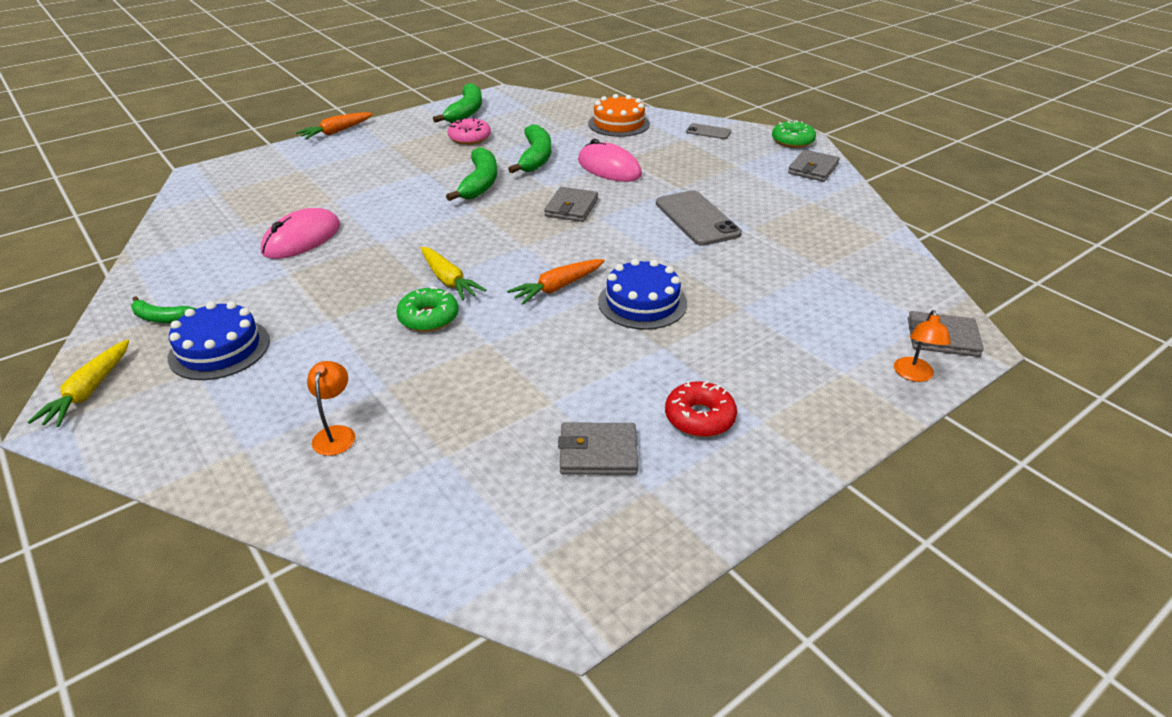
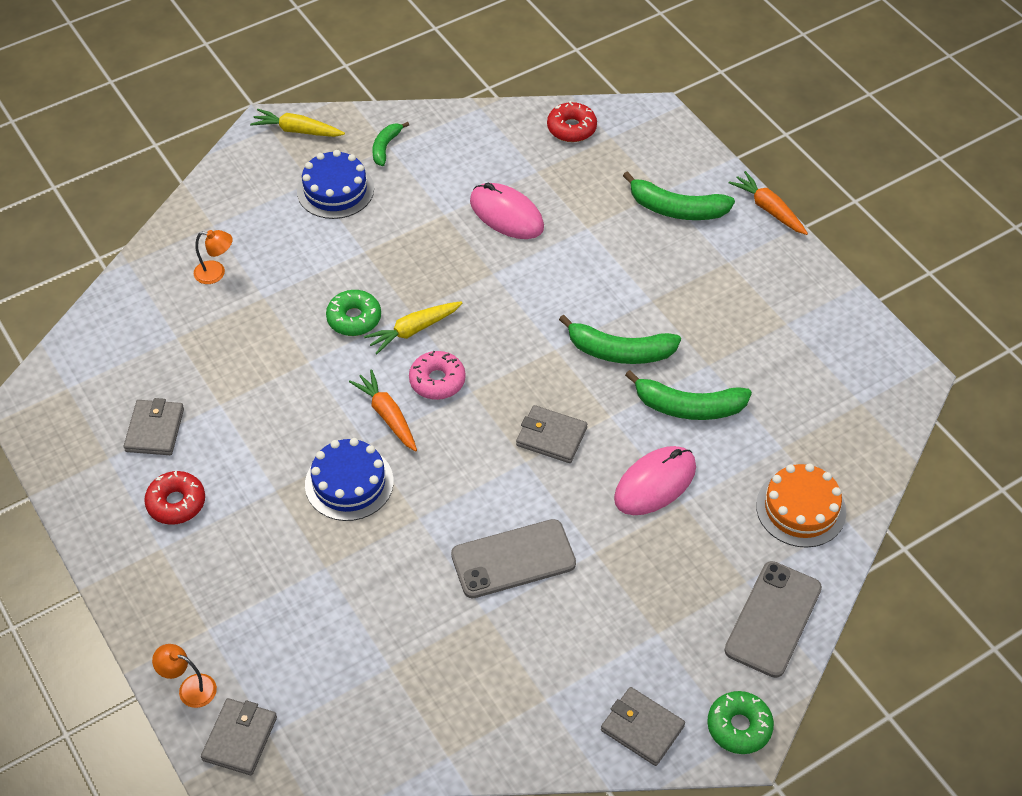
camera: 95 degrees right, 15 degrees up
green banana [433,83,482,123] -> green banana moved to [623,171,735,220]
pink donut [448,118,491,145] -> pink donut moved to [409,351,466,400]
grey phone [686,123,731,139] -> grey phone [724,561,822,678], size x1.89
none -> red donut [547,101,597,142]

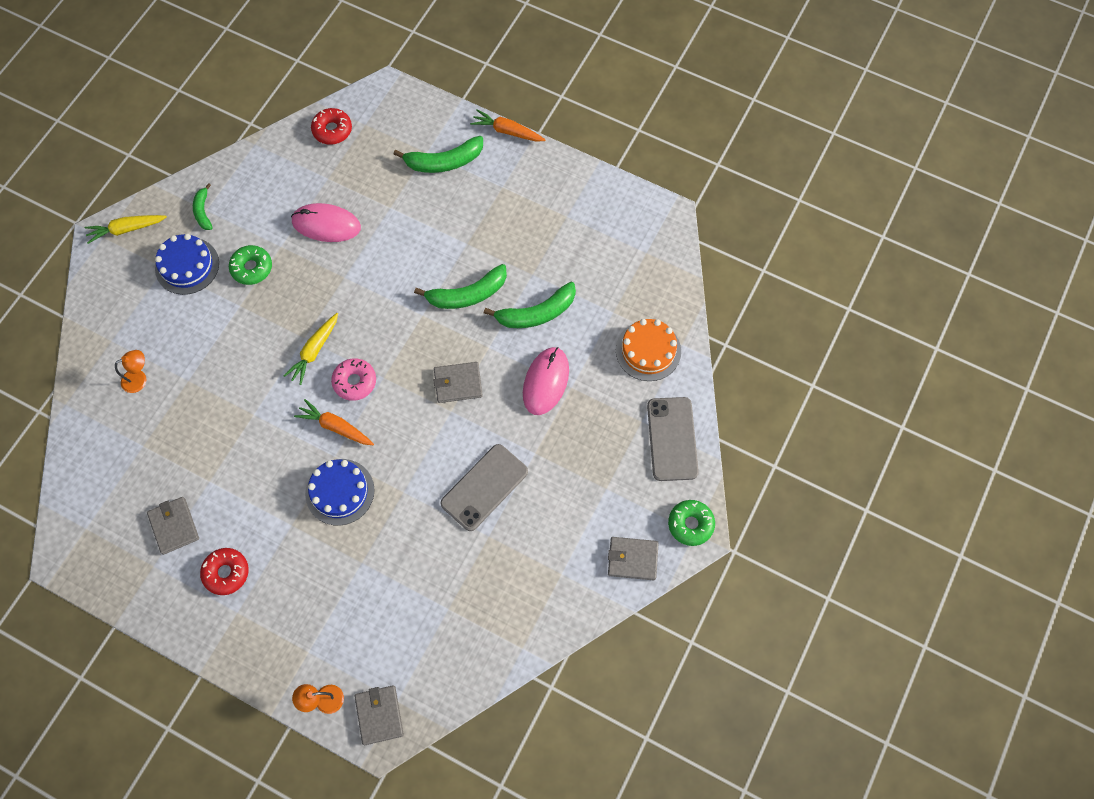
camera: 30 degrees left, 15 degrees up
green donut [326,290,381,336] -> green donut moved to [229,245,272,285]

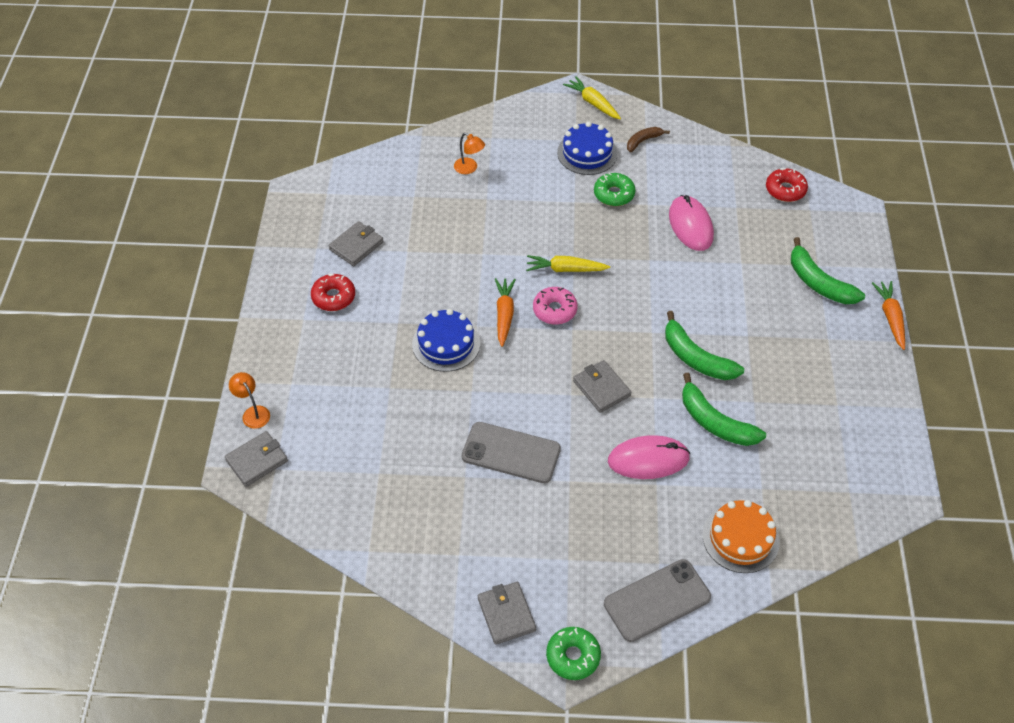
camera: 65 degrees right, 15 degrees down
green banana [193,183,213,230] -> brown banana [627,127,670,152]

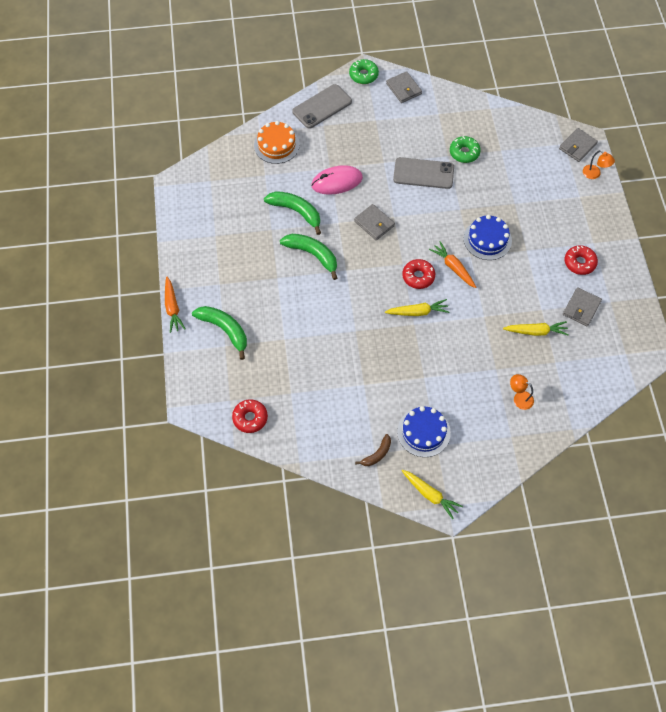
camera: 170 degrees right, 10 degrees up
orange carrot [495,278,516,347] -> orange carrot turned 150 degrees clockwise [429,241,476,288]
pink donut [533,287,578,325] -> red donut [402,259,435,289]
green donut [594,173,636,206] -> green donut moved to [450,136,481,163]
pink mouse [669,195,714,251] -> none
none -> yellow carrot [503,321,569,336]

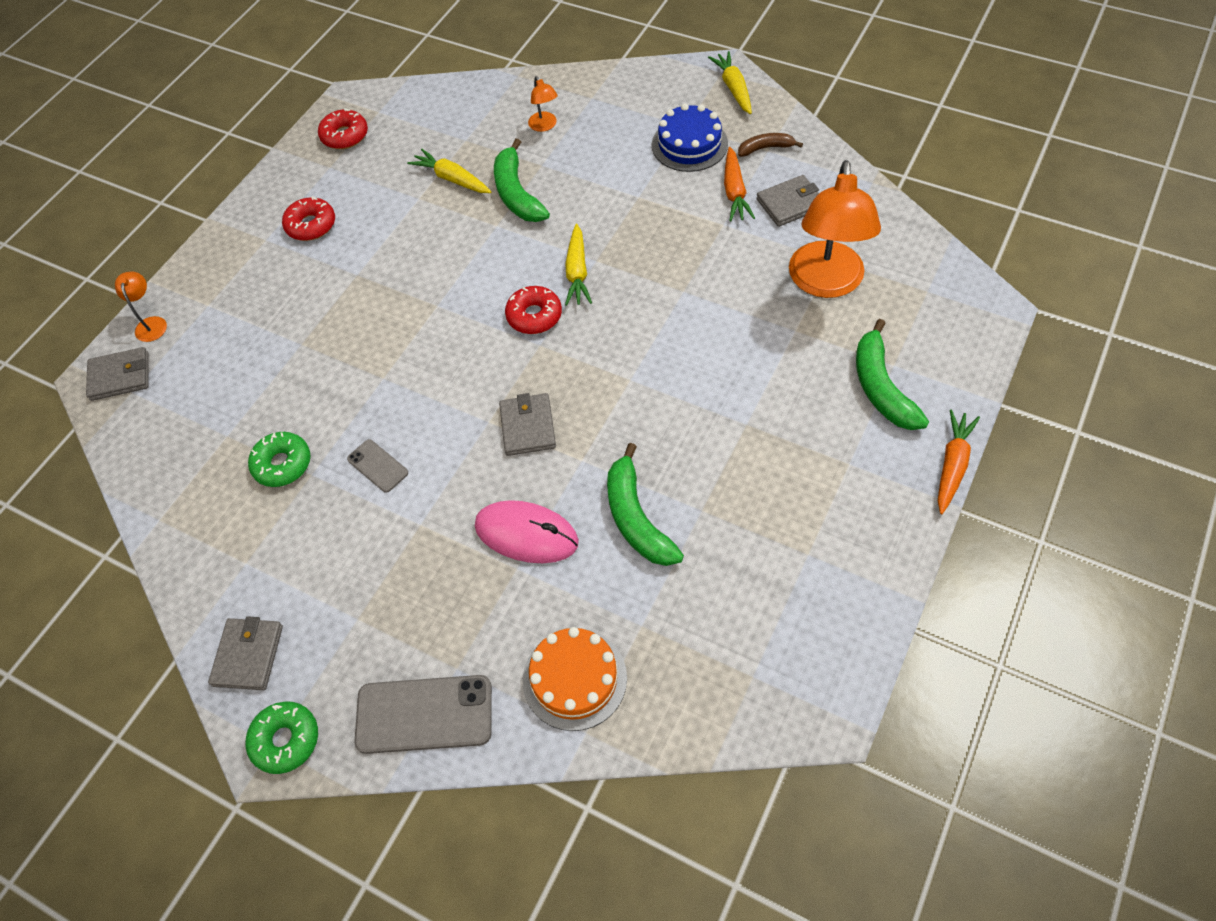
camera: 140 degrees left, 5 degrees down
red donut [232,399,268,433] -> red donut moved to [318,108,368,149]
green banana [280,234,337,280] -> green banana moved to [494,138,550,222]
yellow carrot [385,299,449,316] -> yellow carrot turned 120 degrees counterclockwise [565,224,592,306]
grey phone [393,157,454,189] -> grey phone [347,439,408,493], size x0.53
orange carrot [429,241,476,288] -> orange carrot moved to [724,147,755,221]
blue cake [464,215,512,260] -> none
grey wallet [563,287,602,327] -> grey wallet moved to [756,175,819,227]
none -> orange lamp [789,160,881,298]

